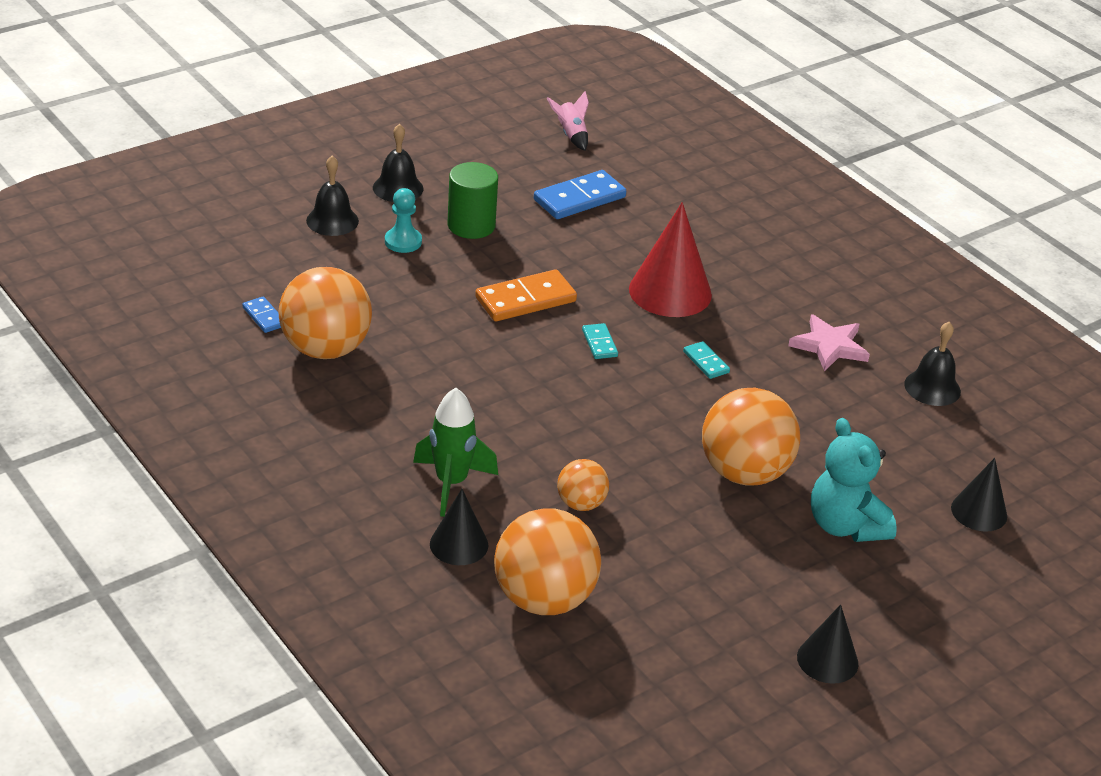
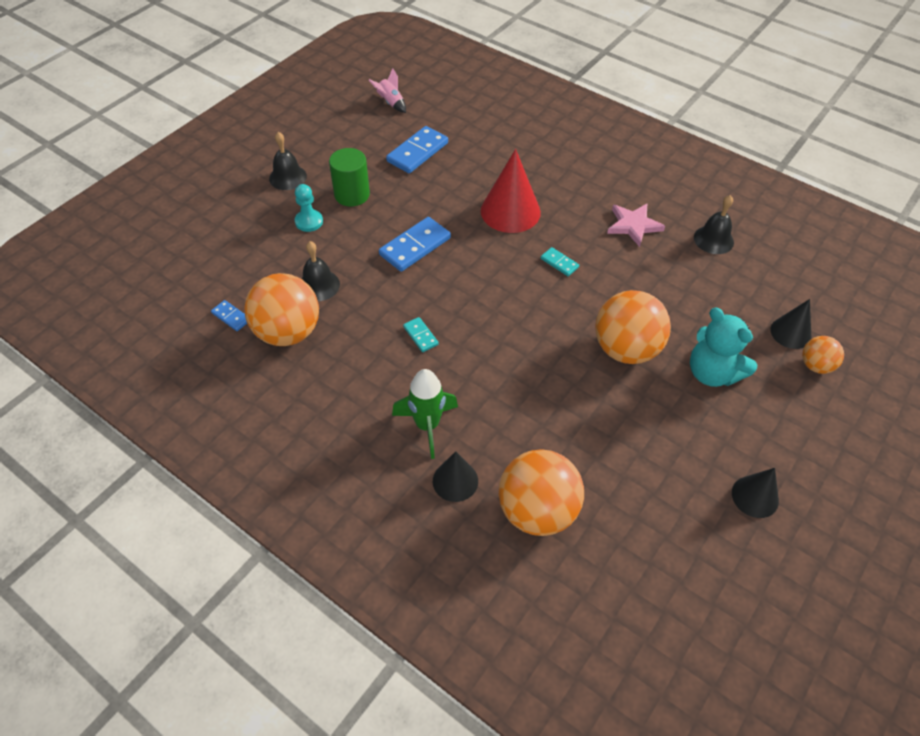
camera: 15 degrees left, 15 degrees up
black bell [306,156,359,236] -> black bell moved to [301,241,340,301]
orange domino [475,269,577,321] -> blue domino [379,217,451,272]
orange ball [557,459,609,511] -> orange ball moved to [802,336,844,374]
turquoise domino [582,323,618,359] -> turquoise domino moved to [403,317,439,352]

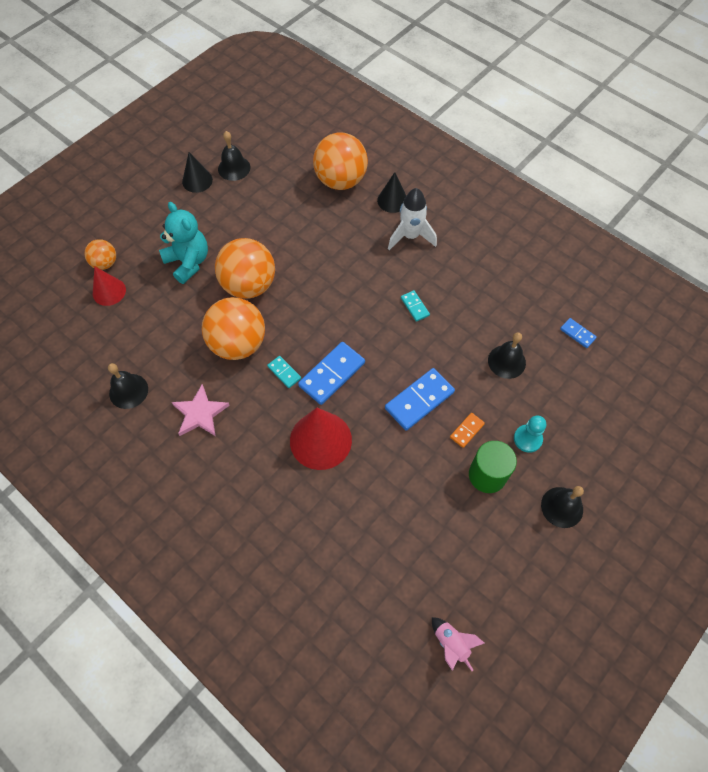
camera: 175 degrees left, 10 degrees up
orange ball [244,273,319,346] -> orange ball moved to [202,297,265,360]
blue domino [386,126,448,173] -> blue domino moved to [298,342,365,405]
green rocket [392,369,458,459] -> white rocket [388,188,437,250]
black cone [770,299,811,349] -> red cone [93,266,126,306]
none -> black bell [218,131,251,181]
none -> orange domino [450,413,485,448]

